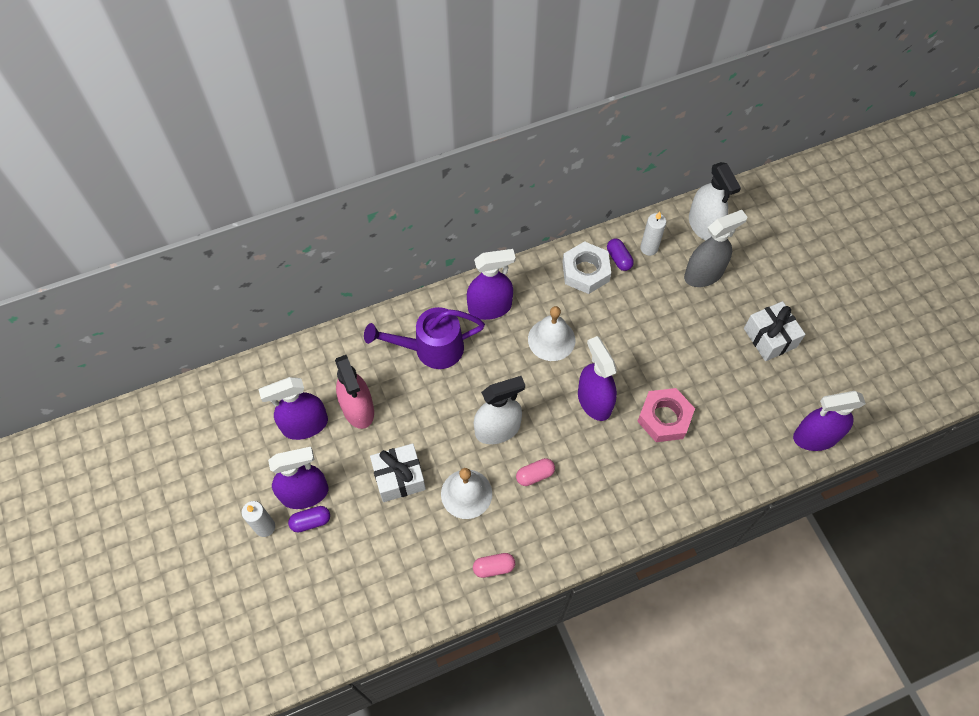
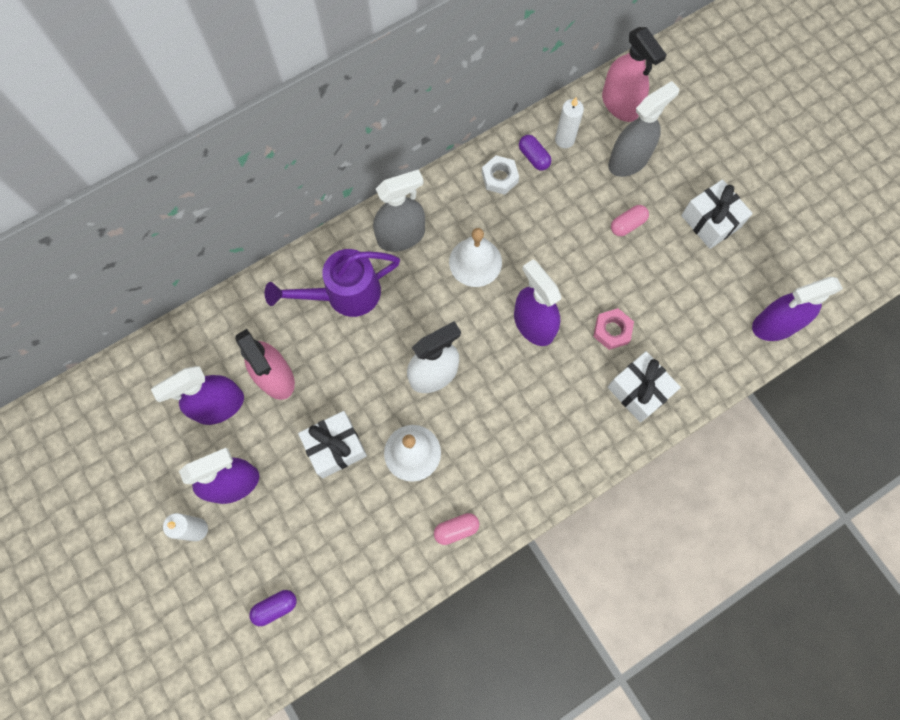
camera: 10 degrees left, 10 degrees up
purple capsule [288,506,330,532] -> purple capsule moved to [249,590,296,626]
purple spray bottle [467,249,516,320] -> grey spray bottle [373,169,425,252]
pink capsule [516,458,555,486] -> pink capsule moved to [611,205,649,236]
white nut [562,241,611,294] -> white nut [482,155,519,195], size x0.66
pink nut [637,388,695,442] -> pink nut [593,308,634,350], size x0.66
white spray bottle [689,162,741,241] -> pink spray bottle [602,27,667,122]
none -> white gift [607,351,681,423]

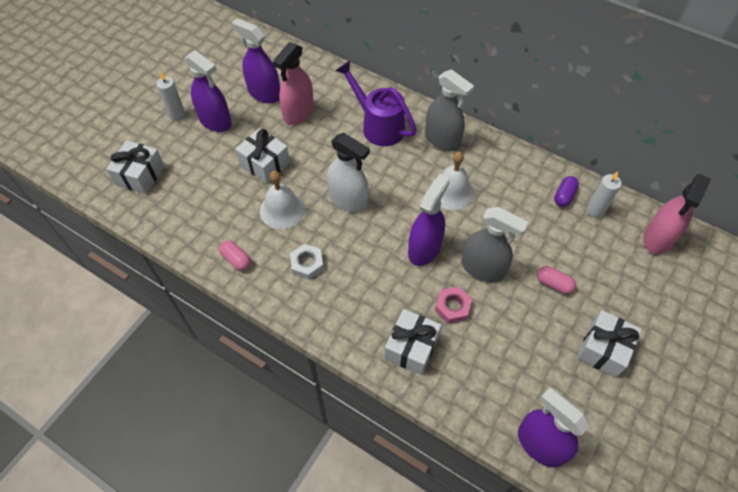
camera: 65 degrees right, 15 degrees down
purple capsule [249,590,296,626] -> white gift [106,140,165,194]
white nut [482,155,519,195] -> white nut moved to [290,244,324,280]
grey spray bottle [608,81,679,177] -> grey spray bottle moved to [462,207,529,283]

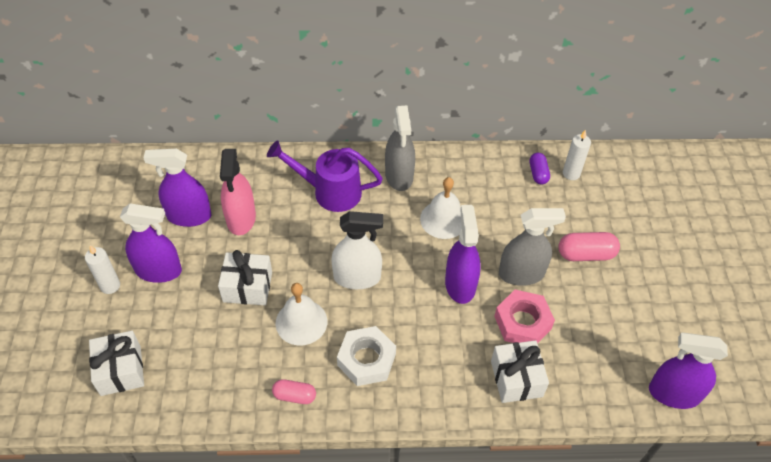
camera: 35 degrees left, 5 degrees down
white nut [290,244,324,280] -> white nut [337,326,396,386], size x1.51
grey spray bottle [425,69,474,152] -> grey spray bottle turned 75 degrees clockwise [385,105,415,191]
pink nut [435,287,472,324] -> pink nut [494,290,555,344], size x1.51
pink capsule [537,266,576,294] -> pink capsule [558,232,620,261], size x1.54
white gift [577,310,642,378] -> none
pink spray bottle [643,174,711,255] -> none

